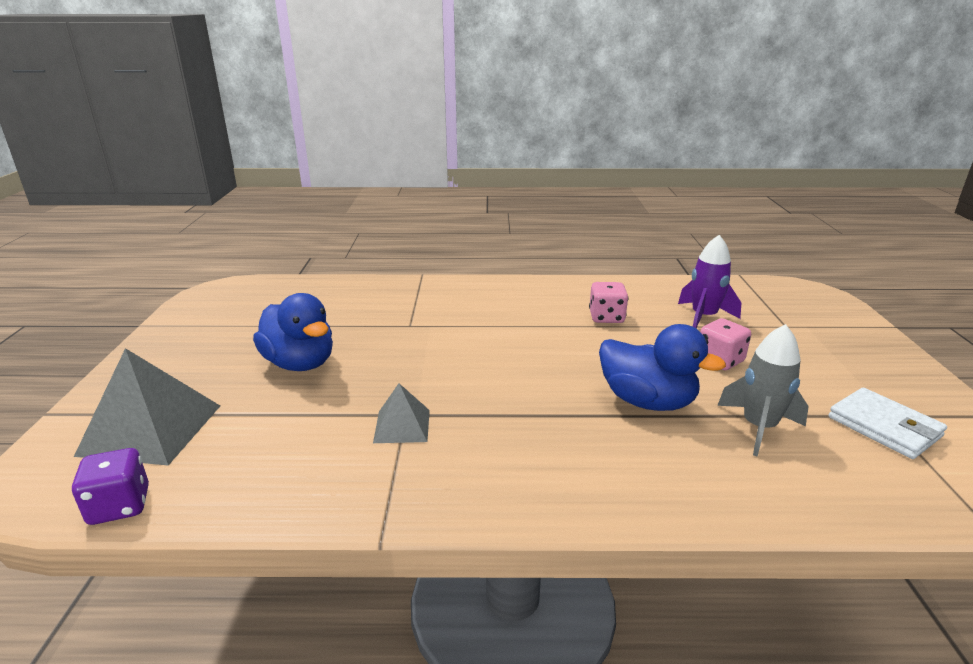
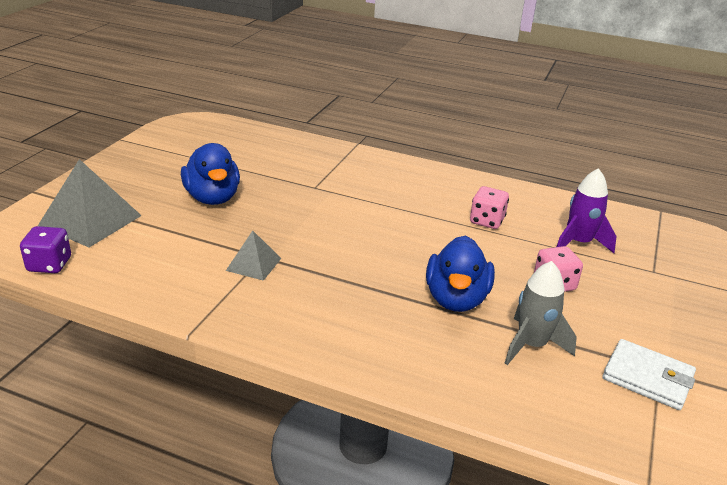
camera: 20 degrees right, 5 degrees up
blue duck [599,324,726,411] -> blue duck turned 45 degrees clockwise [426,236,495,312]
white wallet [829,388,947,459] -> white wallet turned 45 degrees counterclockwise [603,339,696,410]

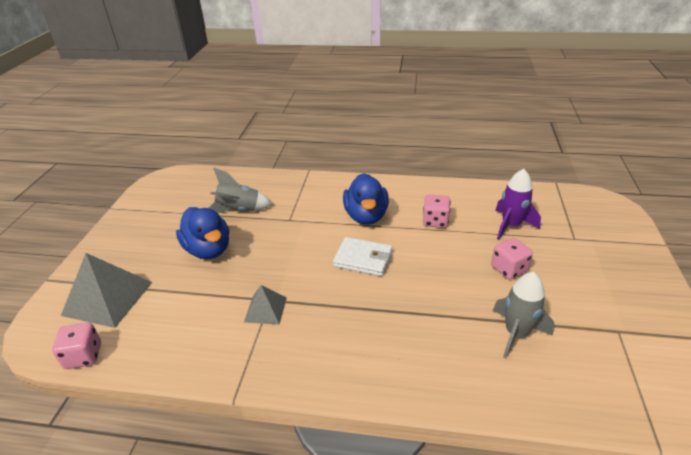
camera: 10 degrees left, 5 degrees up
purple dice [20,226,71,273] -> pink dice [52,323,101,369]
blue duck [426,236,495,312] -> blue duck moved to [343,173,389,225]
white wallet [603,339,696,410] -> white wallet moved to [333,237,392,276]
none -> grey rocket [208,168,272,213]

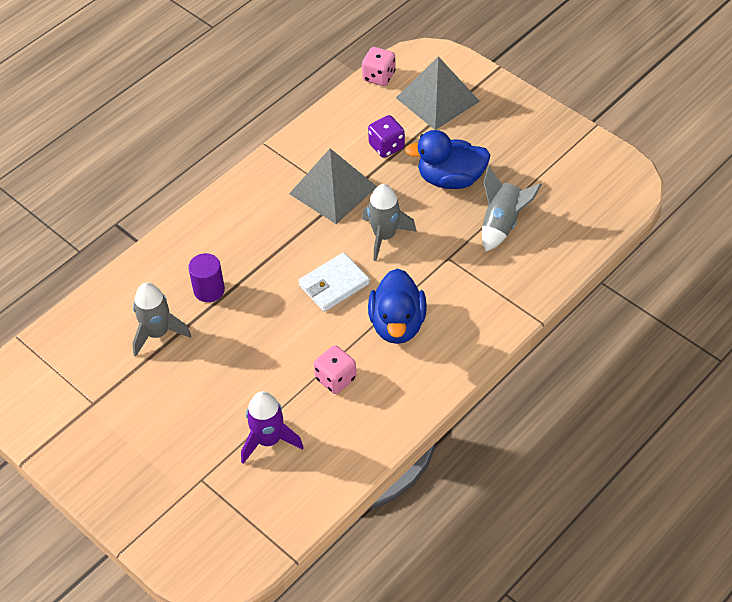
camera: 125 degrees right, 15 degrees up
grey pyramid [244,285,287,325] -> grey pyramid [289,148,377,224], size x1.81
blue duck [343,173,389,225] -> blue duck turned 120 degrees counterclockwise [368,268,427,344]
pink dice [491,238,533,279] -> none
none -> purple cylinder [188,253,225,302]
none -> grey rocket [362,184,417,261]
none -> purple dice [368,115,405,158]

